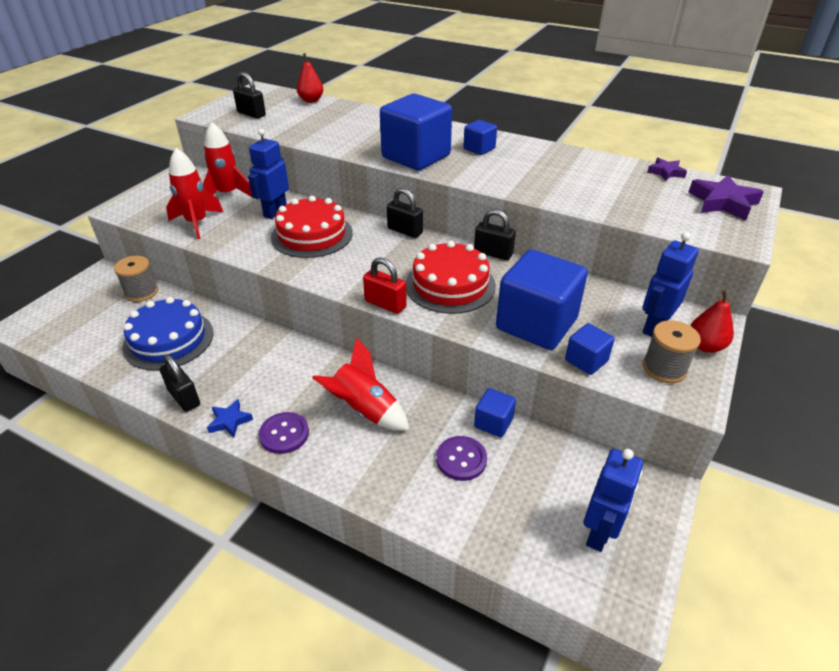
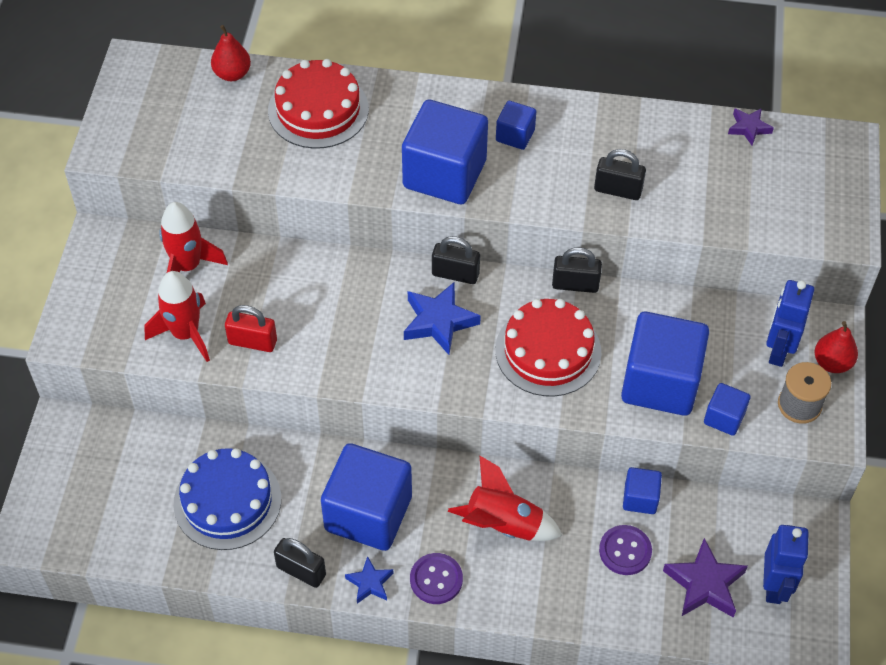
camera: 20 degrees left, 15 degrees up
grey spool [114,256,158,302] -> none
black padlock [233,72,266,119] -> black padlock moved to [594,149,646,200]
blue robot [248,129,289,219] -> none
red cake [271,196,353,258] -> red cake moved to [268,59,369,149]
red padlock [363,257,407,314] -> red padlock moved to [225,305,277,352]
purple star [689,175,764,220] -> purple star moved to [663,538,748,617]
none -> blue cube [321,443,412,551]
none -> blue star [404,282,481,355]

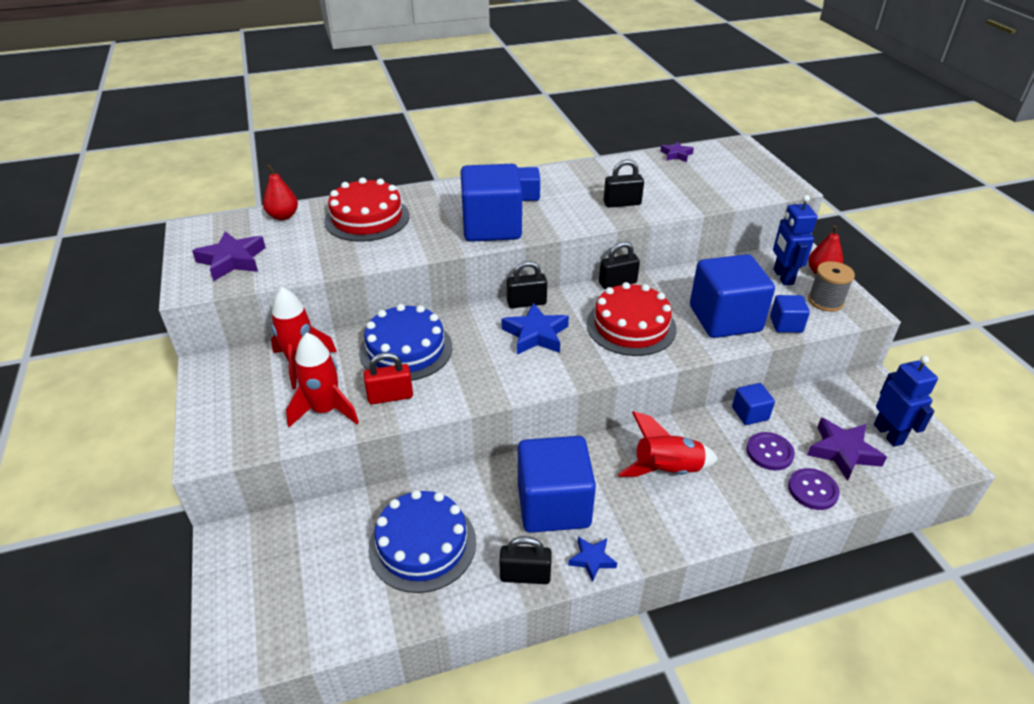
camera: 25 degrees left, 15 degrees down
purple button [410,553,463,604] -> purple button moved to [788,468,840,510]
none -> purple star [192,231,266,281]
none -> blue cake [359,304,452,381]

